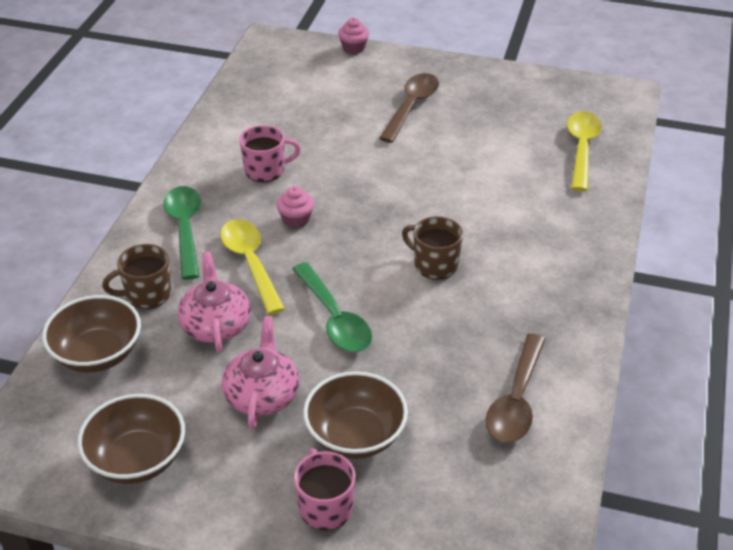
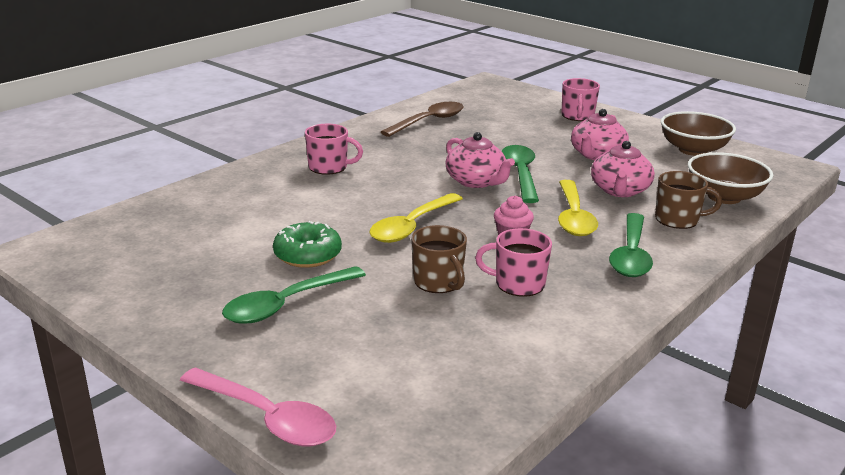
camera: 155 degrees left, 15 degrees down
brown bowl [303,371,408,459] -> none
pink cupcake [338,18,369,54] -> pink spoon [180,367,336,446]
brown spoon [379,73,439,143] -> green spoon [222,266,366,324]
brown mug [402,216,463,279] -> brown mug moved to [411,225,467,293]
yellow spoon [567,111,602,191] -> yellow spoon moved to [369,193,463,243]
none -> green donut [273,221,342,268]
none -> pink mug [305,124,363,175]
none -> pink teapot [446,132,515,188]

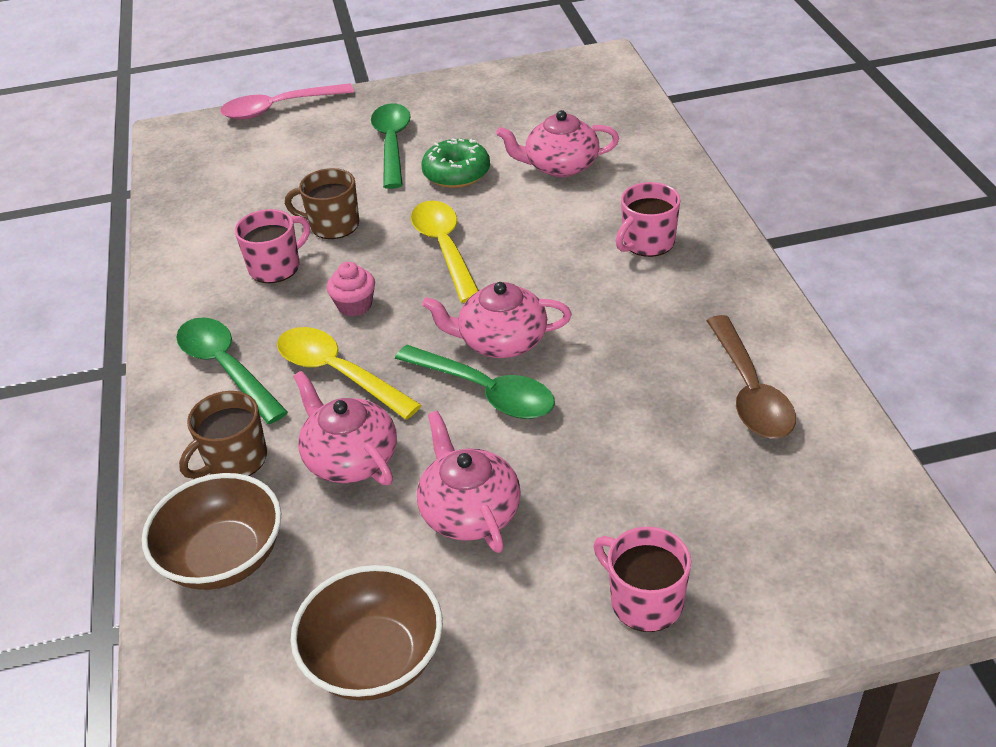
camera: 130 degrees right, 15 degrees up
none -> pink teapot [496,110,619,177]

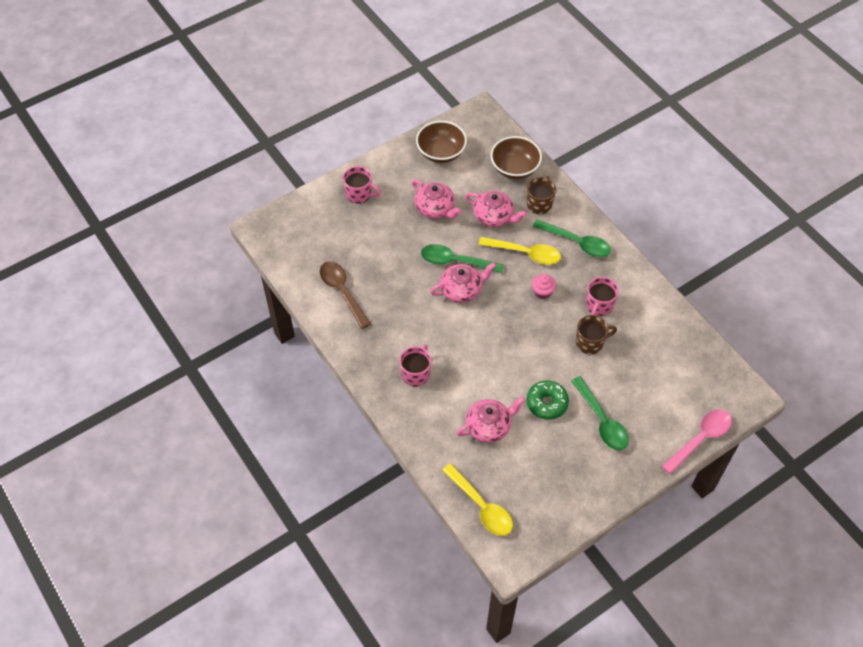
camera: 155 degrees right, 15 degrees up
yellow spoon [411,201,479,303] -> yellow spoon moved to [442,463,513,536]

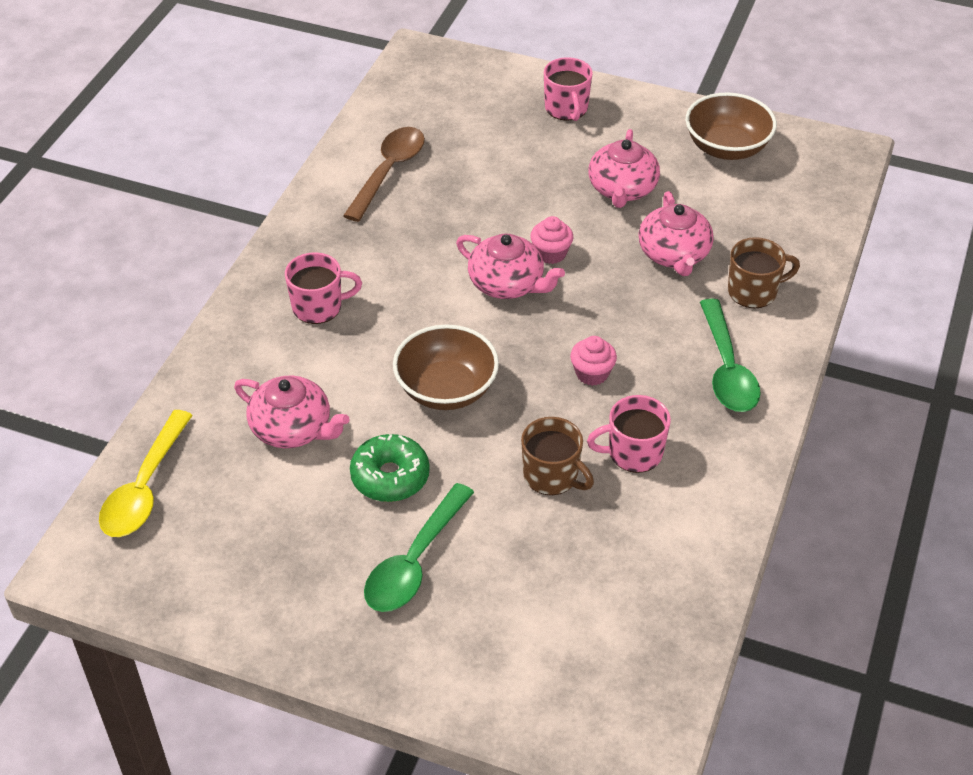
camera: 55 degrees right, 10 degrees down
green spoon [421,244,504,273] -> pink cupcake [530,216,574,264]
yellow spoon [478,237,561,265] -> none
brown bowl [490,136,542,179] -> brown bowl moved to [393,324,499,410]
pink spoon [662,409,732,474] -> none

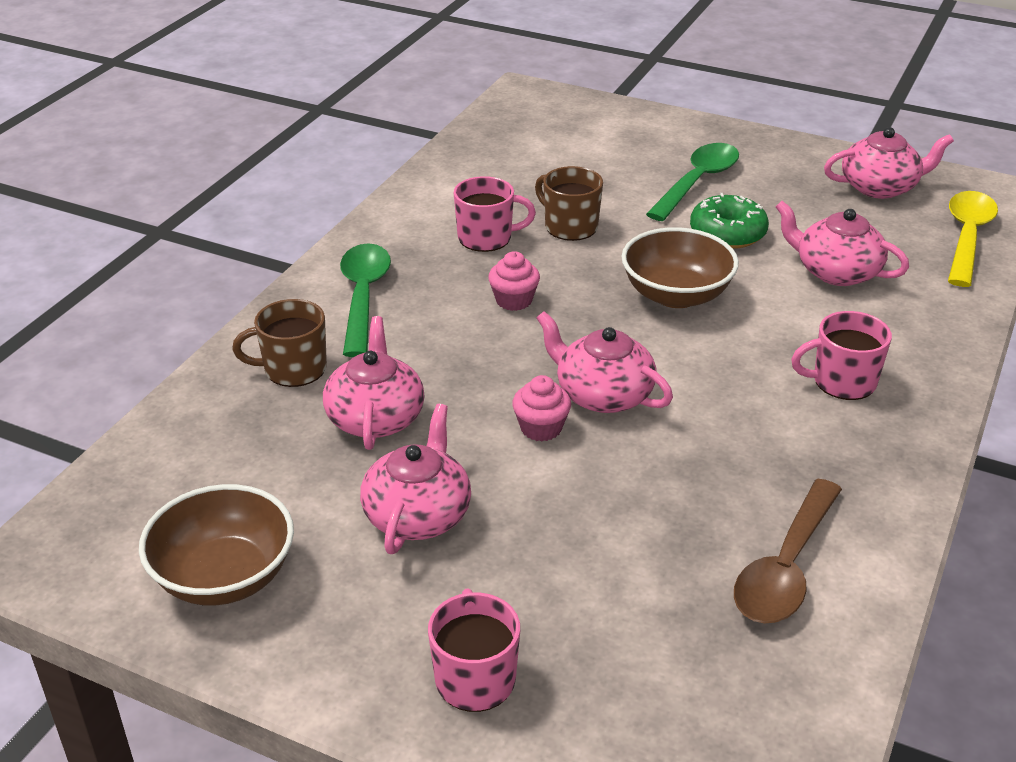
camera: 175 degrees left, 10 degrees down
none -> pink teapot [824,127,954,199]

